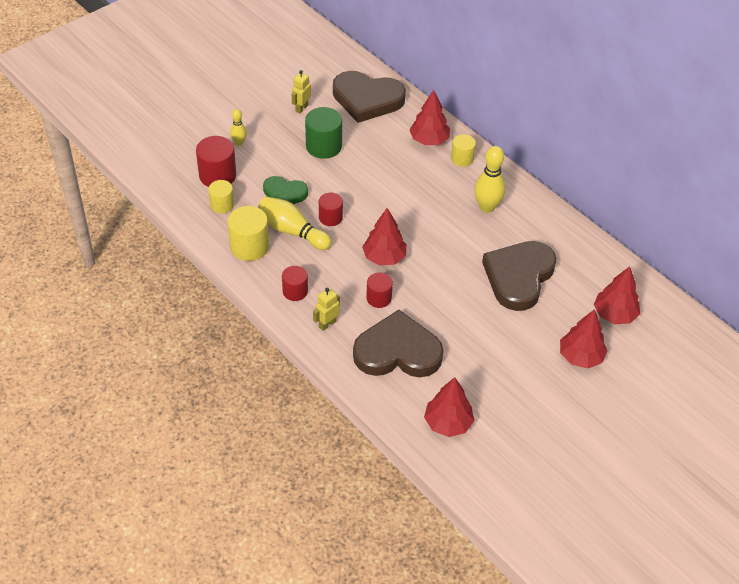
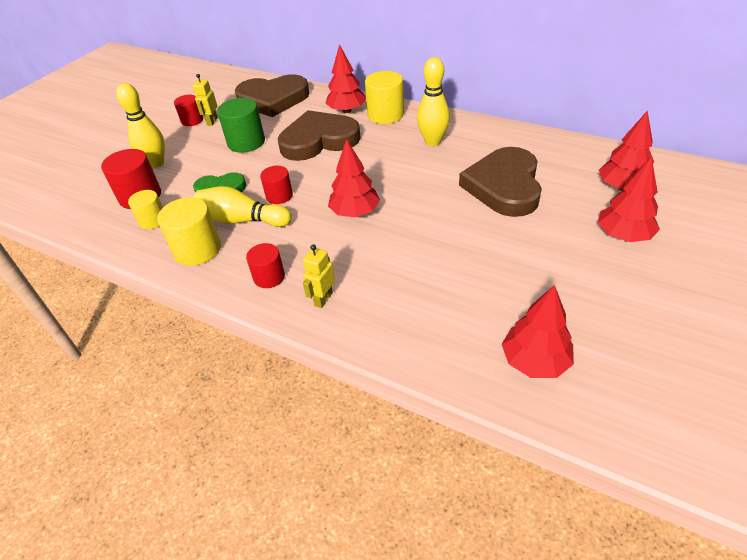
camera: 15 degrees left, 5 degrees down
yellow bowling pin [230,109,247,146] -> yellow bowling pin [116,83,165,168], size x1.79
brown heart [353,310,444,377] -> brown heart moved to [278,110,361,161]
red cylinder [366,273,393,308] -> red cylinder moved to [174,95,203,126]
yellow cylinder [451,134,476,167] -> yellow cylinder [365,71,404,124], size x1.59

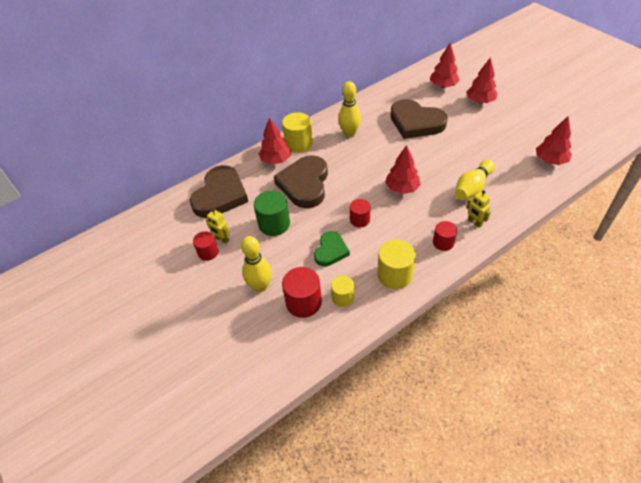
camera: 65 degrees left, 5 degrees up
yellow bowling pin [193,186,292,227] -> yellow bowling pin moved to [455,160,495,200]

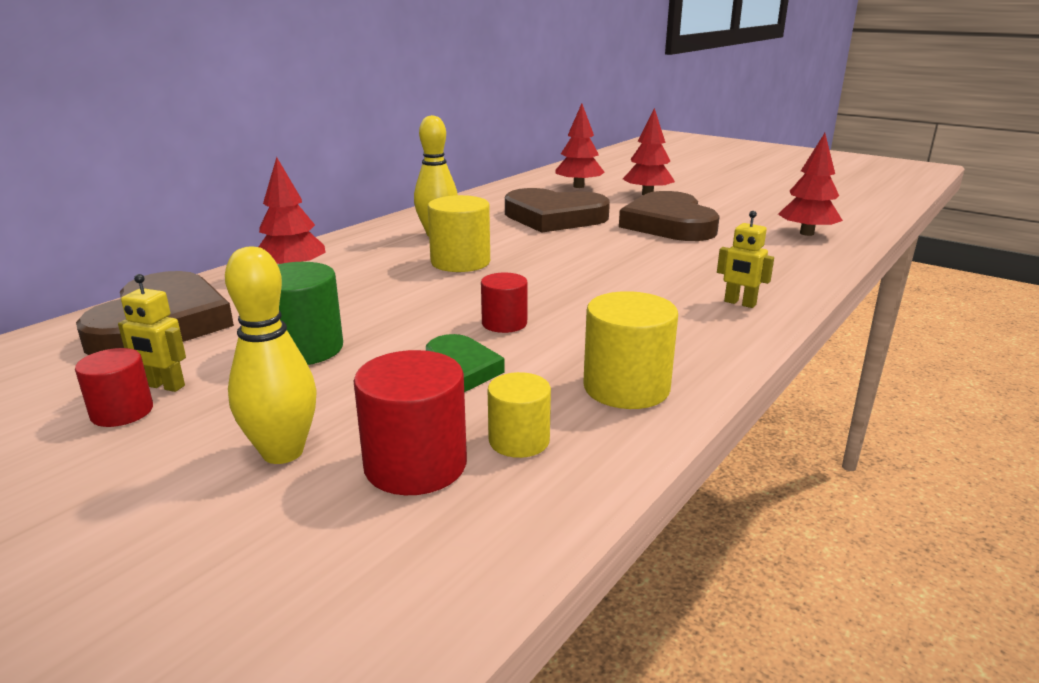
camera: 20 degrees left, 25 degrees down
brown heart [274,155,328,208] -> brown heart moved to [619,191,720,241]
yellow cylinder [282,112,313,153] -> yellow cylinder moved to [428,195,490,272]
red tree [385,145,421,194] -> none
red cylinder [433,221,457,251] -> none
yellow bowling pin [455,160,495,200] -> none

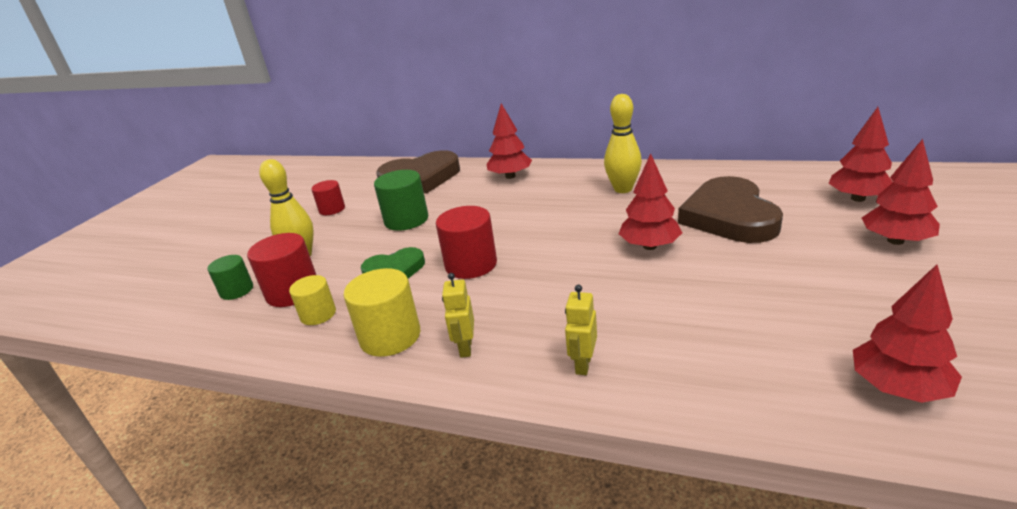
camera: 75 degrees right, 5 degrees up
yellow robot [118,274,186,392] -> yellow robot moved to [442,273,474,358]
yellow cylinder [428,195,490,272] -> none
red cylinder [481,273,528,333] -> red cylinder [436,206,497,279], size x1.59
brown heart [619,191,720,241] -> none
none -> green cylinder [208,255,253,300]
none -> red tree [619,153,682,250]

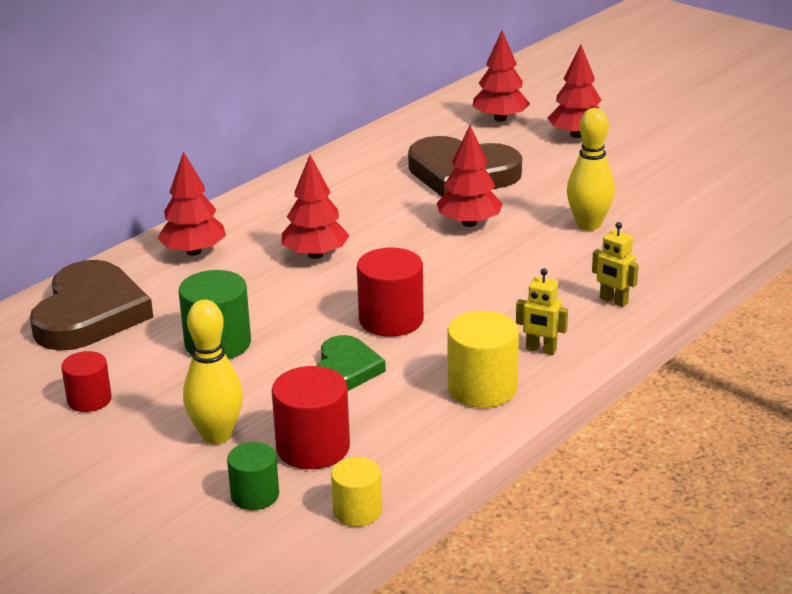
camera: 70 degrees left, 0 degrees up
yellow cylinder [289,275,336,325] -> yellow cylinder moved to [331,457,382,527]
yellow bowling pin [604,94,642,193] -> yellow bowling pin moved to [567,108,615,231]
red tree [853,265,962,403] -> red tree moved to [282,155,350,259]

